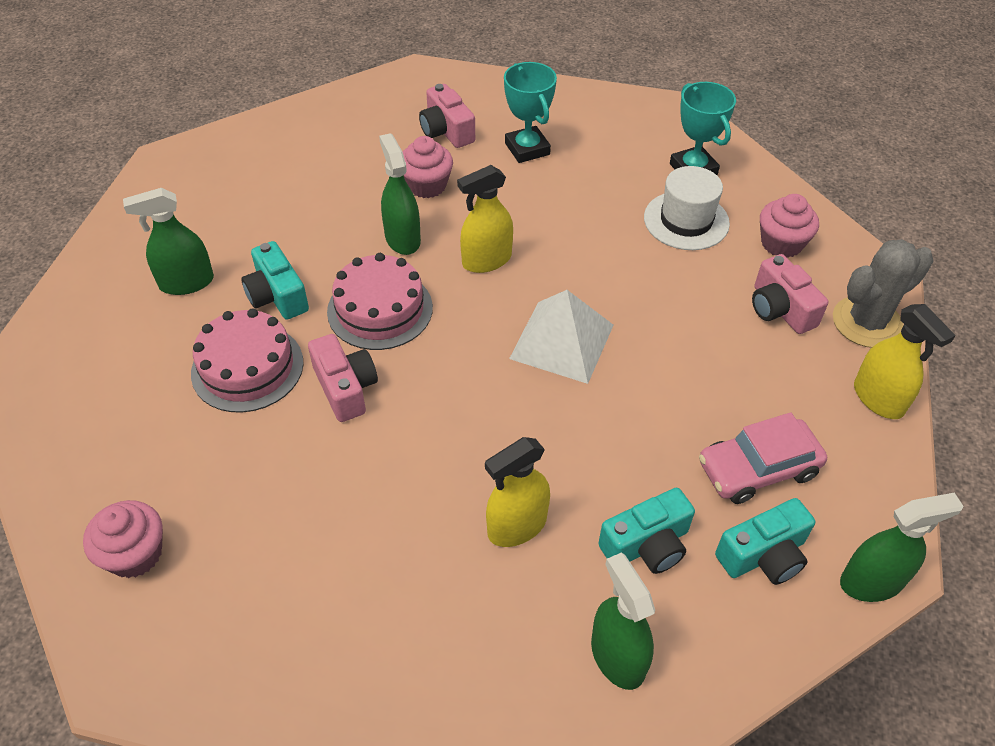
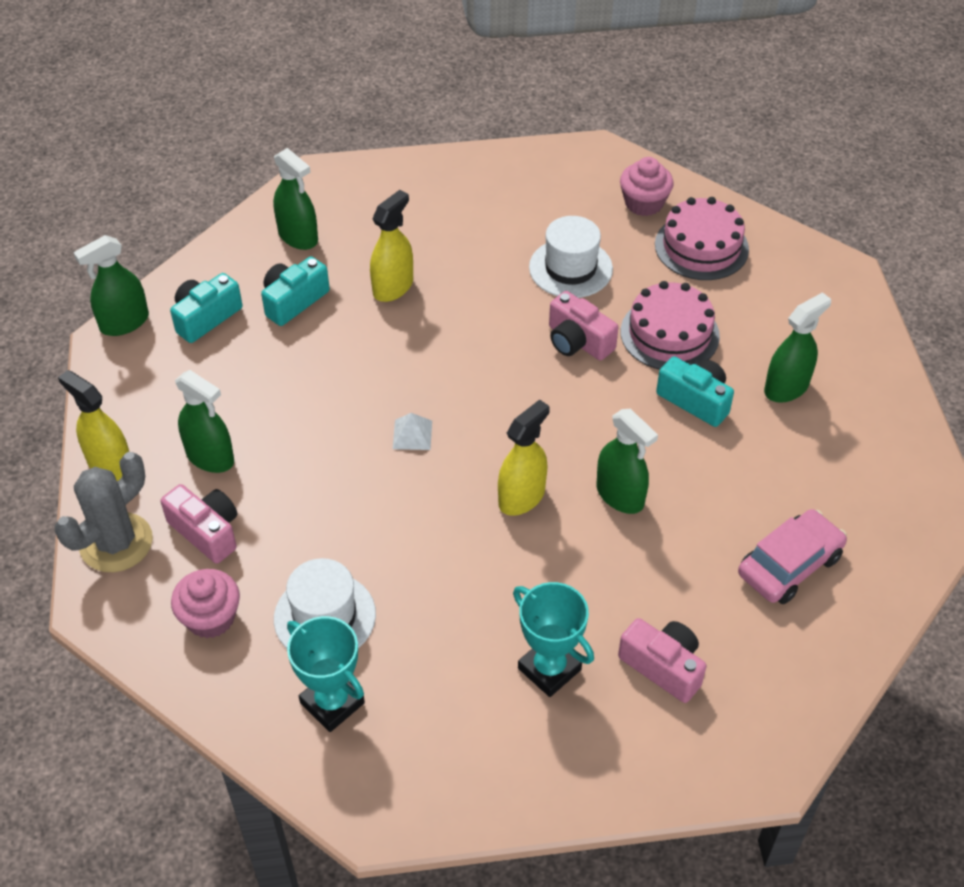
camera: 160 degrees right, 0 degrees up
pink cake [327,253,433,350] -> pink cake moved to [655,197,749,280]
pink cupcake [402,136,453,198] -> none
white pyramid [509,290,614,384] -> white pyramid [393,413,432,450], size x0.47
pink car [699,412,827,504] -> pink car moved to [738,509,847,604]
none -> green spray bottle [175,370,234,473]
none -> white hat [529,216,613,298]

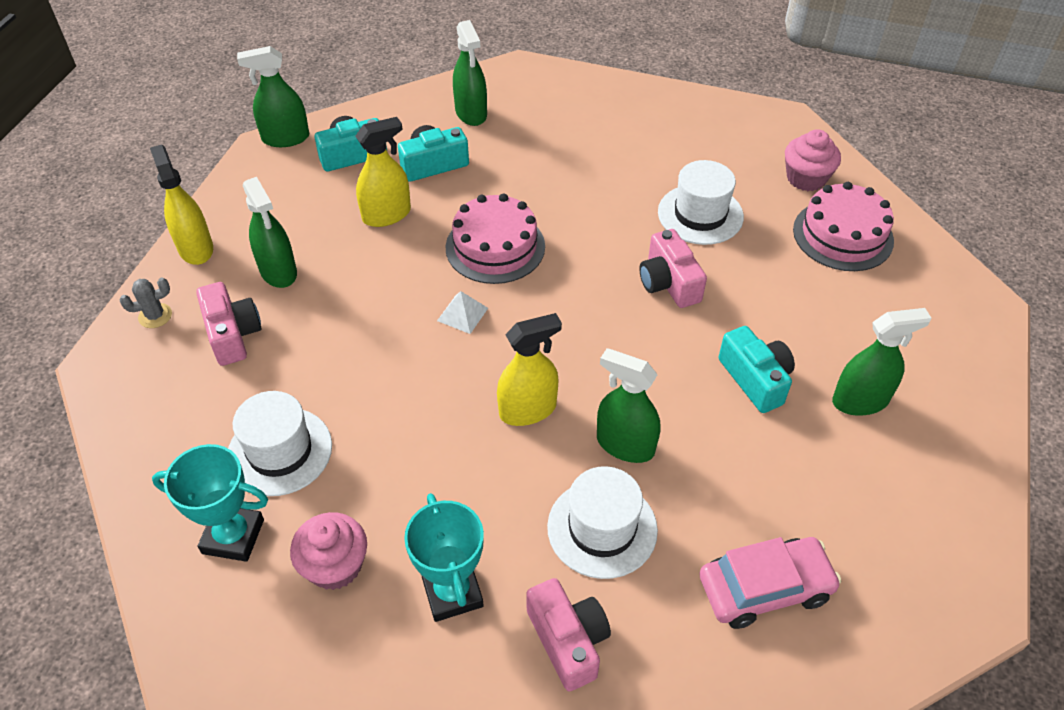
camera: 25 degrees right, 0 degrees up
grey cactus [54,452,153,572] -> grey cactus [120,278,172,328], size x0.48
pink cupcake [171,569,240,638] -> pink cupcake moved to [290,512,367,590]
turquoise trophy [287,616,365,732] -> turquoise trophy turned 60 degrees counterclockwise [152,444,268,562]
yellow spray bottle [370,190,413,302] -> yellow spray bottle moved to [356,117,411,227]
green spray bottle [596,409,658,514] -> green spray bottle turned 135 degrees clockwise [597,348,660,463]
pink cake [621,281,720,370] -> pink cake moved to [446,193,545,284]
none -> white hat [547,466,658,579]

